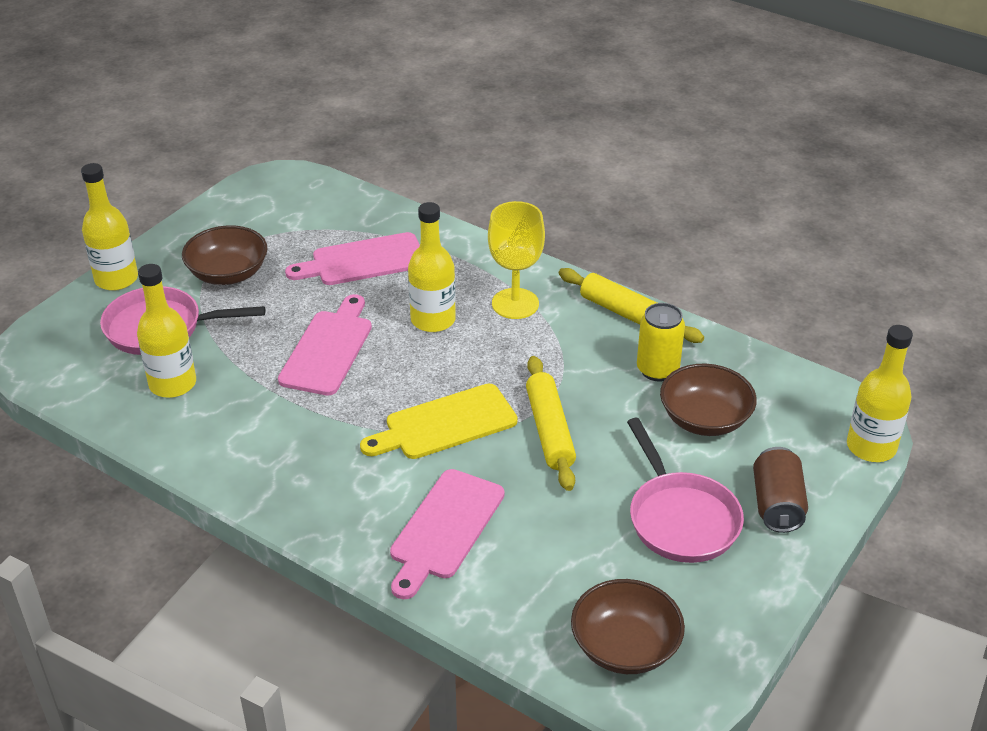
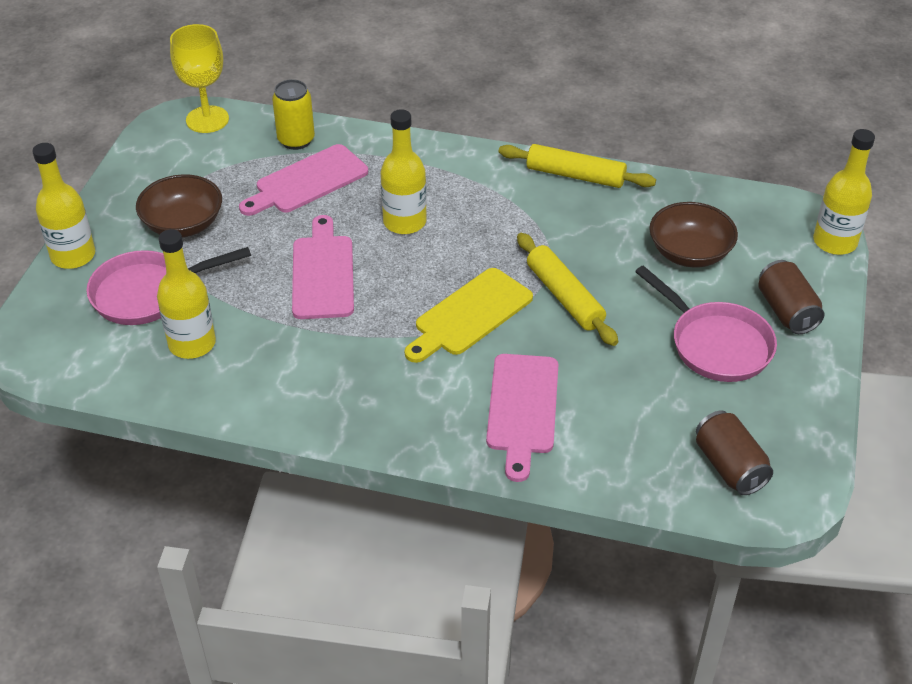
camera: 20 degrees left, 5 degrees up
yellow goblet [488,201,545,319] -> yellow goblet moved to [170,24,229,133]
brown bowl [571,579,685,674] -> brown can [696,410,773,495]
yellow can [637,303,685,381] -> yellow can moved to [272,79,315,150]

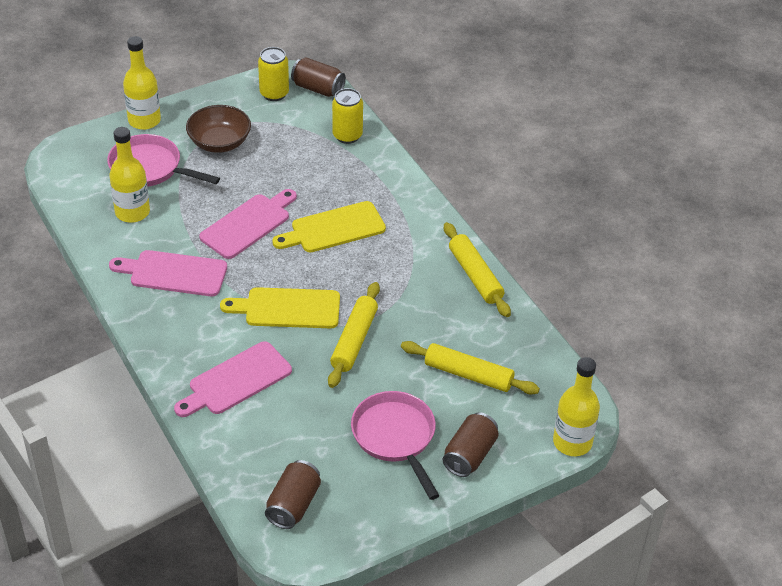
camera: 45 degrees right, 0 degrees up
yellow goblet [170,24,229,133] -> brown can [291,57,346,97]
pink cutting board [239,144,368,216] -> pink cutting board moved to [109,250,227,296]
yellow bottle [380,109,427,234] -> yellow cutting board [272,201,386,252]
pink pan [635,266,777,382] -> pink pan turned 150 degrees clockwise [351,391,440,500]
brown bowl [649,202,738,267] -> yellow rolling pin [401,341,540,394]
none -> yellow can [258,47,289,101]

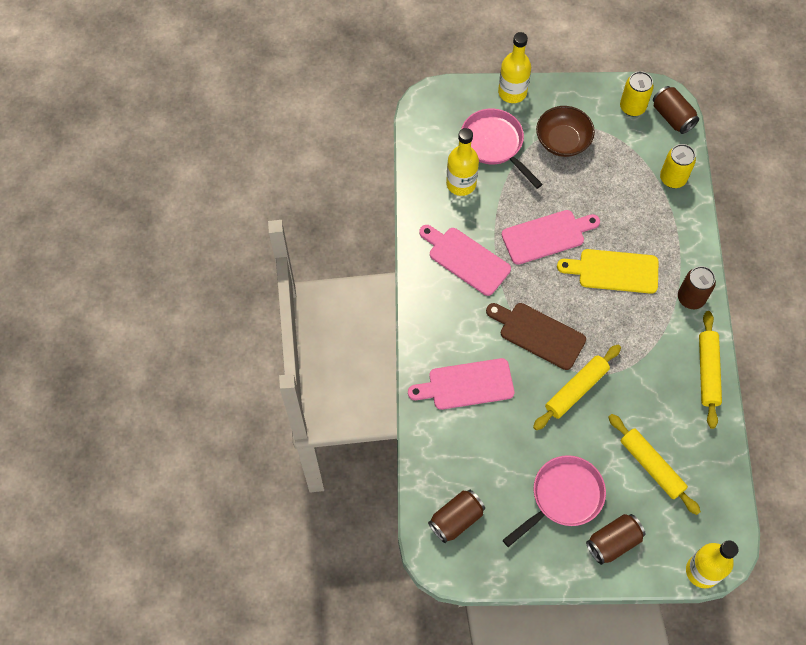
camera: 30 degrees right, 20 degrees up
yellow cutting board [220,287,340,328] -> brown cutting board [486,303,586,370]
pink pan [351,391,440,500] -> pink pan turned 45 degrees clockwise [503,455,606,547]
none -> brown can [678,266,716,309]

